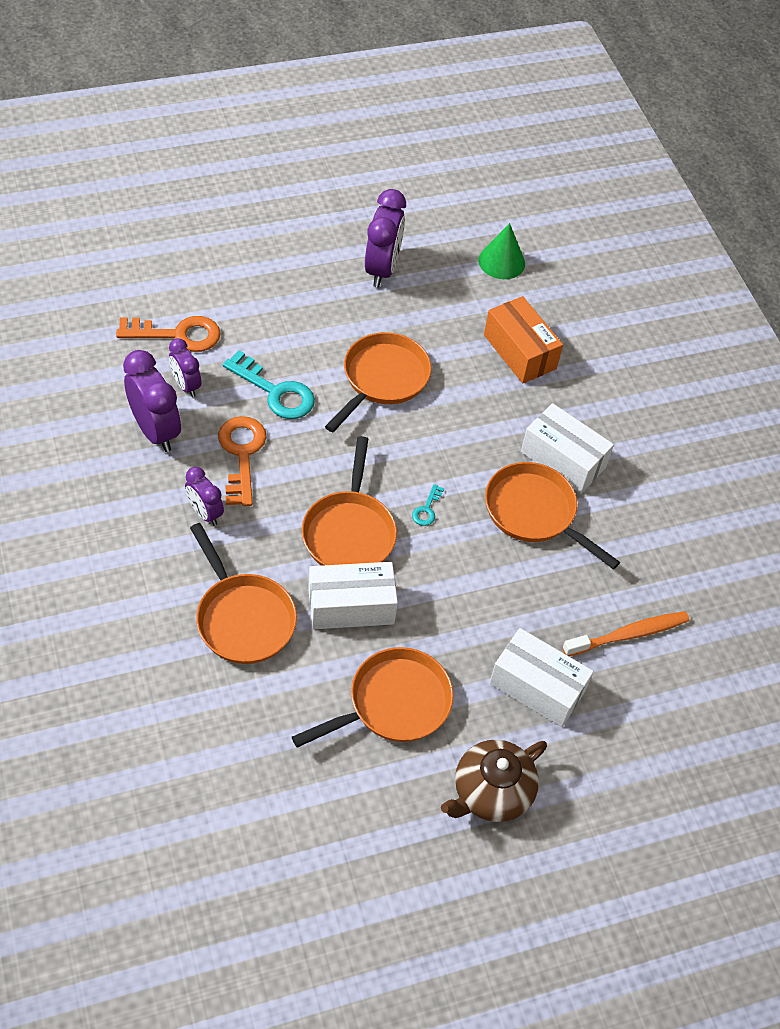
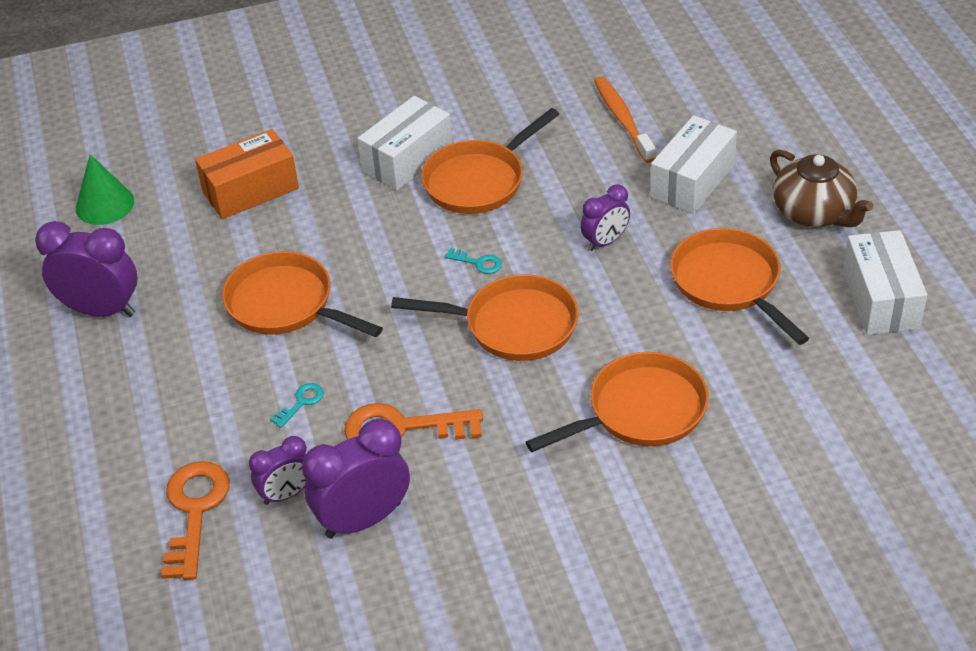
camera: 80 degrees left, 10 degrees down
purple clock [185,467,224,526] -> purple clock moved to [580,184,630,251]
turquoise key [223,350,315,419] -> turquoise key [270,383,324,428], size x0.47
white box [308,562,398,629] -> white box moved to [843,230,927,335]

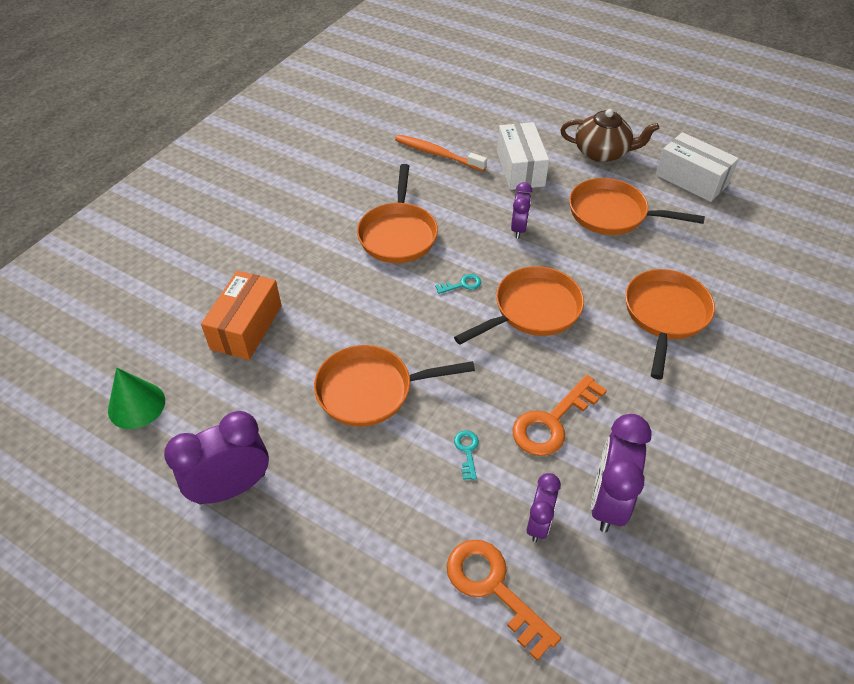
camera: 45 degrees left, 5 degrees up
white box [357,96,452,190] -> none

